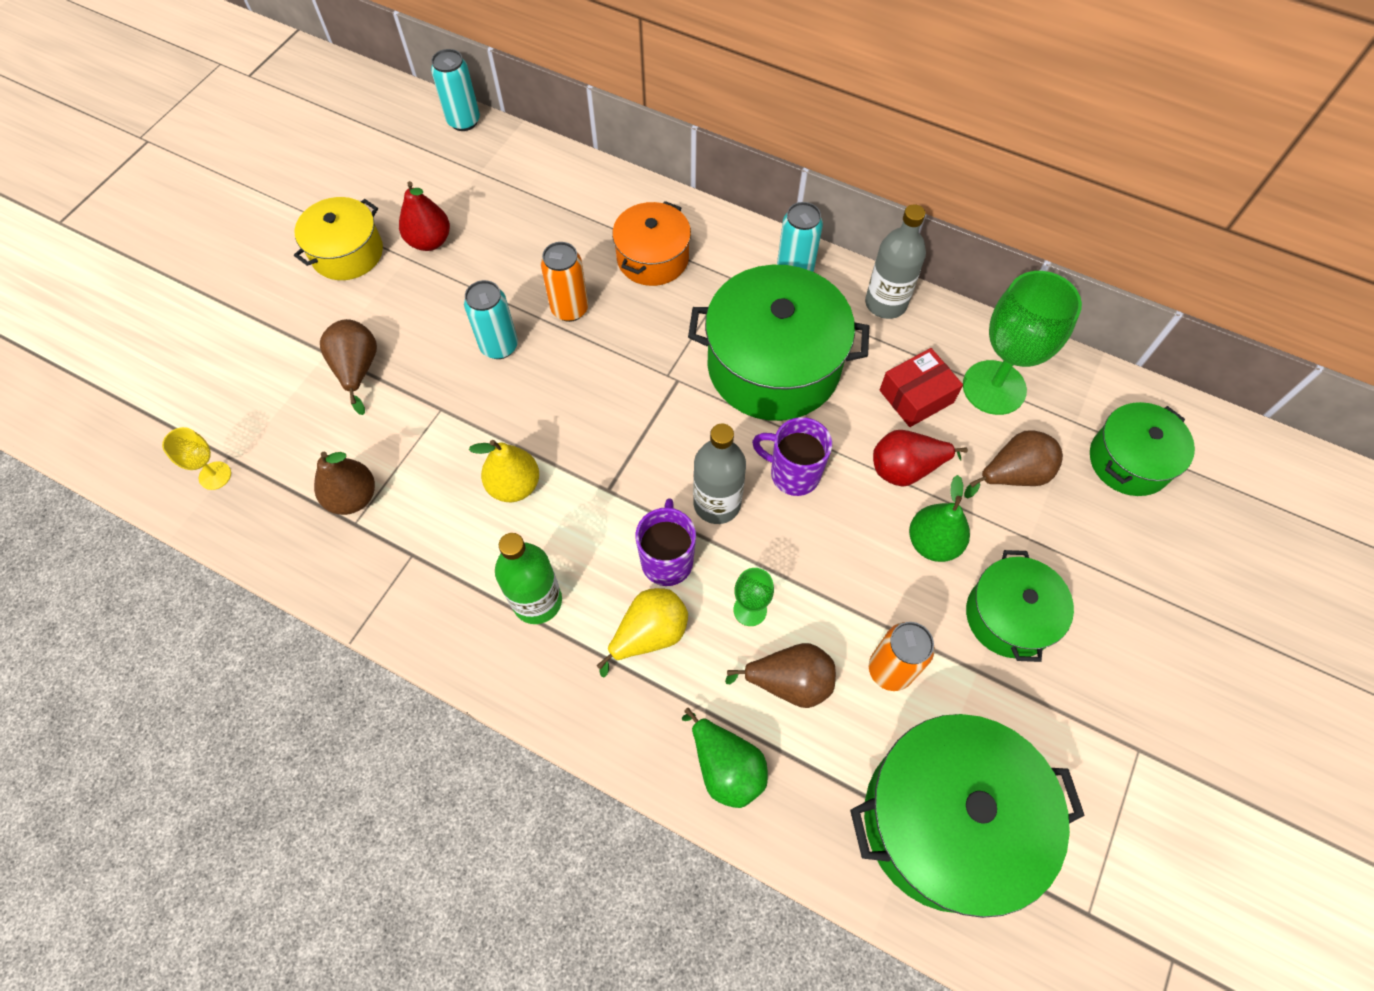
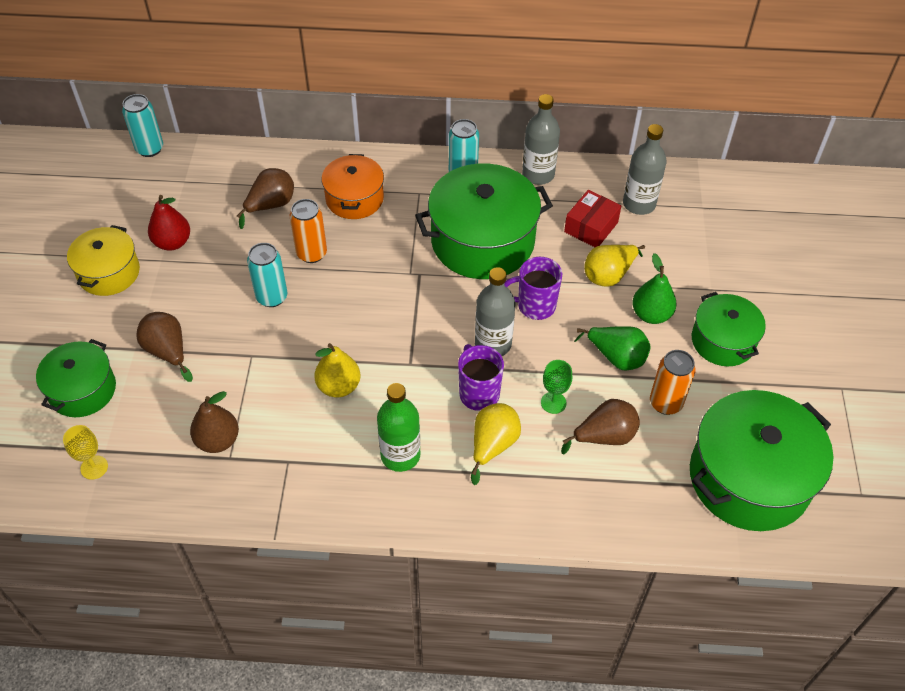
camera: 25 degrees left, 10 degrees down
green pear [682,708,768,808] -> green pear moved to [574,327,651,370]
red pear [873,430,968,487] -> yellow pear [584,245,645,287]
green goblet [963,271,1082,415] -> grey bottle [623,124,667,215]
brown pear [964,430,1063,498] -> brown pear moved to [237,168,294,229]
green pot [1090,402,1195,496] -> green pot moved to [36,339,116,417]

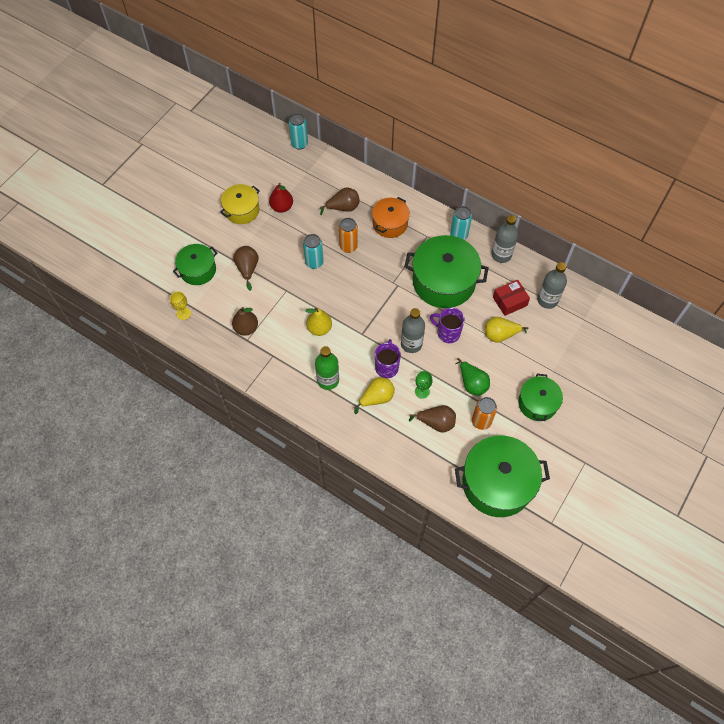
camera: 30 degrees right, 10 degrees up
green pear [632,253,677,324] -> none

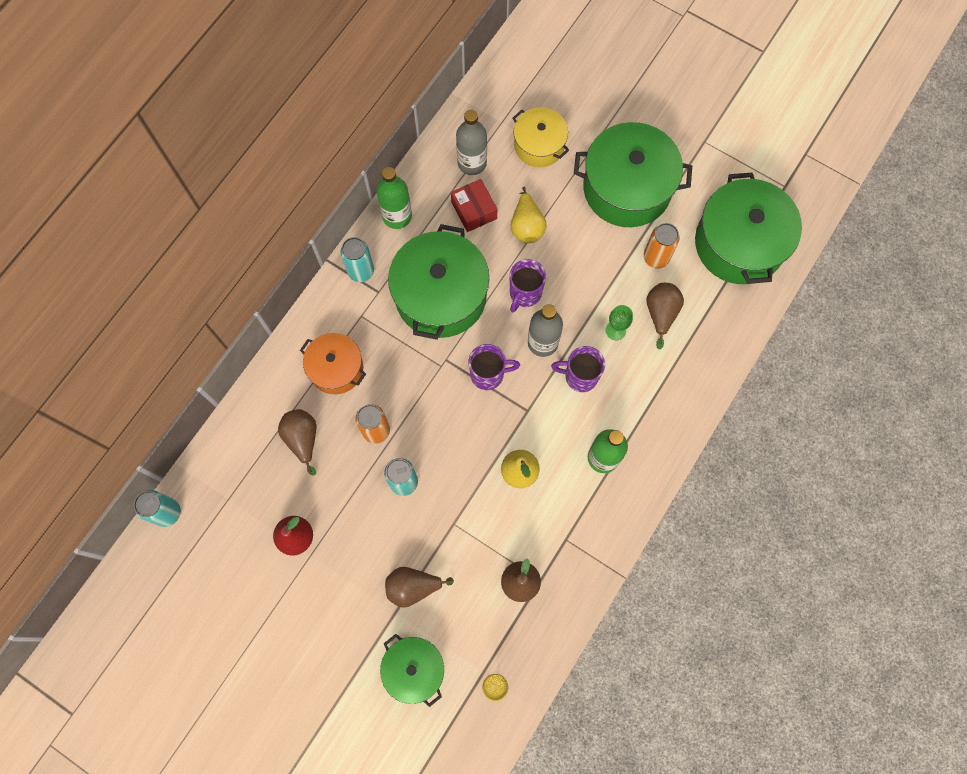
camera: 90 degrees left, 10 degrees up
yellow pot [220,184,260,224] -> yellow pot moved to [513,107,569,167]
yellow pear [354,377,395,414] -> none
green pear [455,358,490,396] -> none
grey bottle [491,215,518,263] -> green bottle [376,167,412,229]
green pot [518,374,563,421] -> green pot [574,122,692,227], size x1.73
none -> purple mug [469,344,520,390]

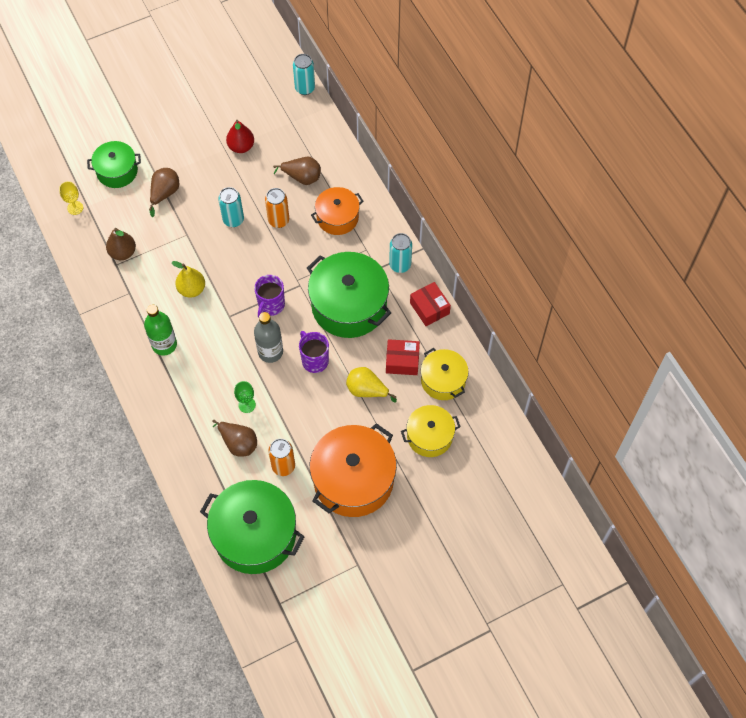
camera: 120 degrees right, 10 degrees down
green bottle [376,167,412,229] -> red box [410,282,451,326]
grey bottle [456,110,487,175] -> yellow pot [421,348,469,400]
purple mug [551,346,605,392] -> none
green pot [574,122,692,227] -> orange pot [310,423,397,517]

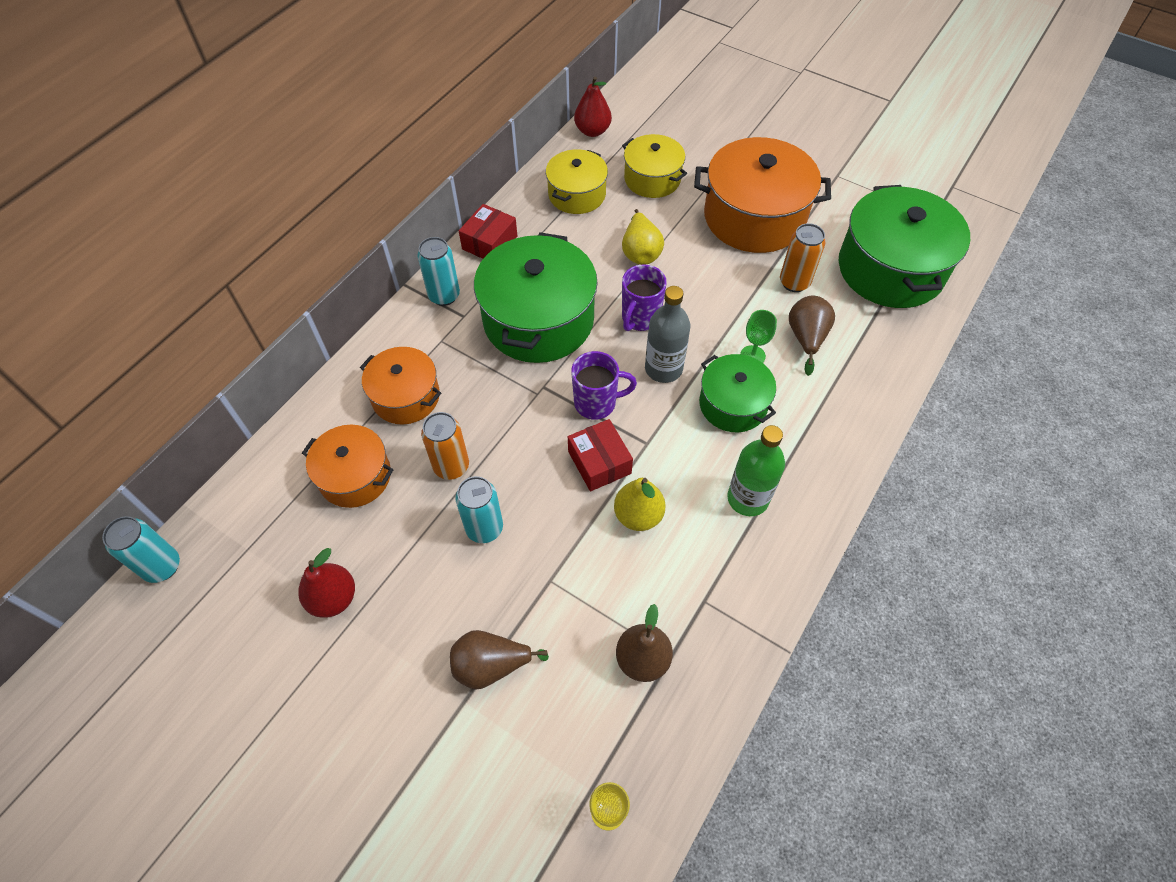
camera: 120 degrees left, 5 degrees down
green pot [87,141,141,188] -> green pot moved to [699,354,776,432]
brown pear [273,157,321,185] -> orange pot [302,425,393,508]
red box [386,339,420,375] -> red box moved to [568,419,633,491]
none -> red pear [574,76,612,137]

